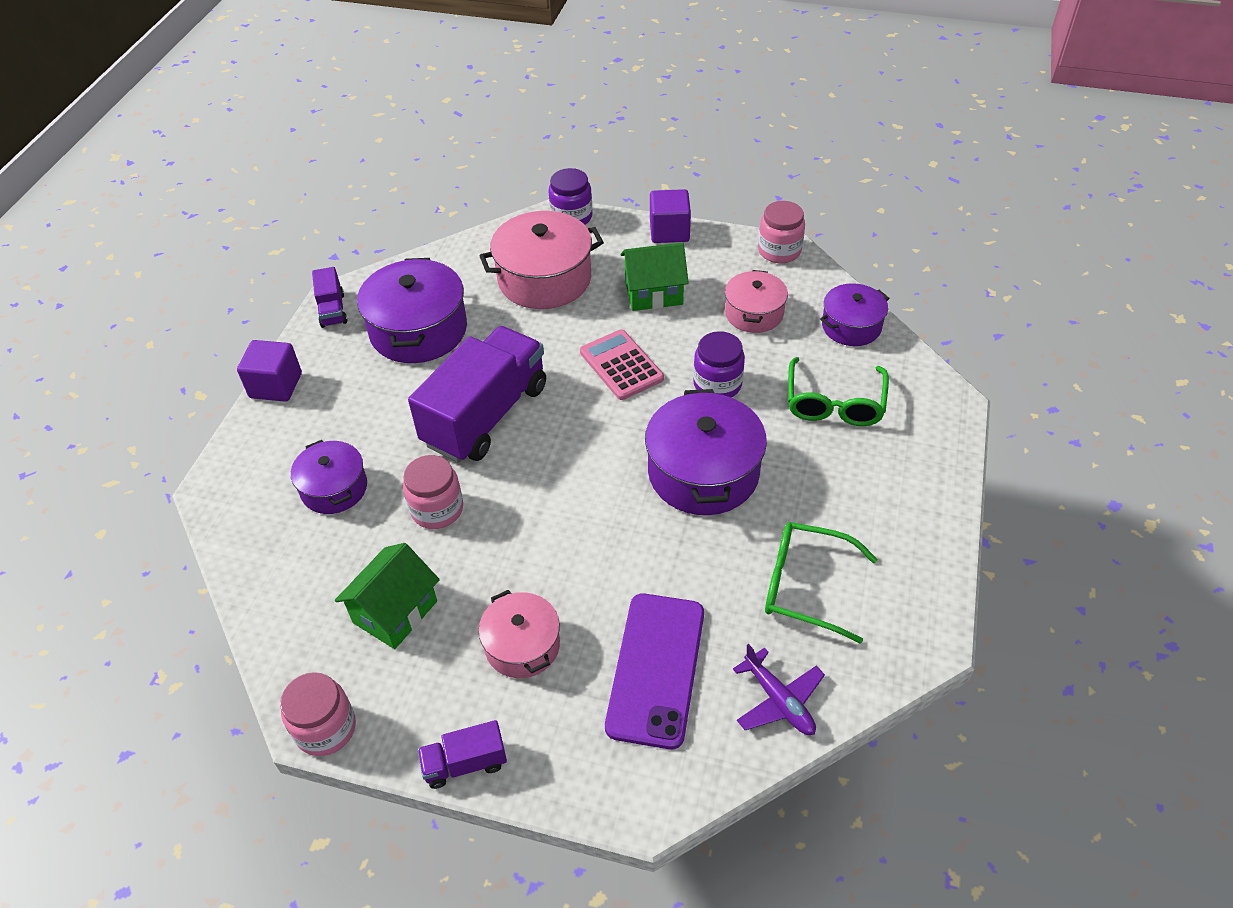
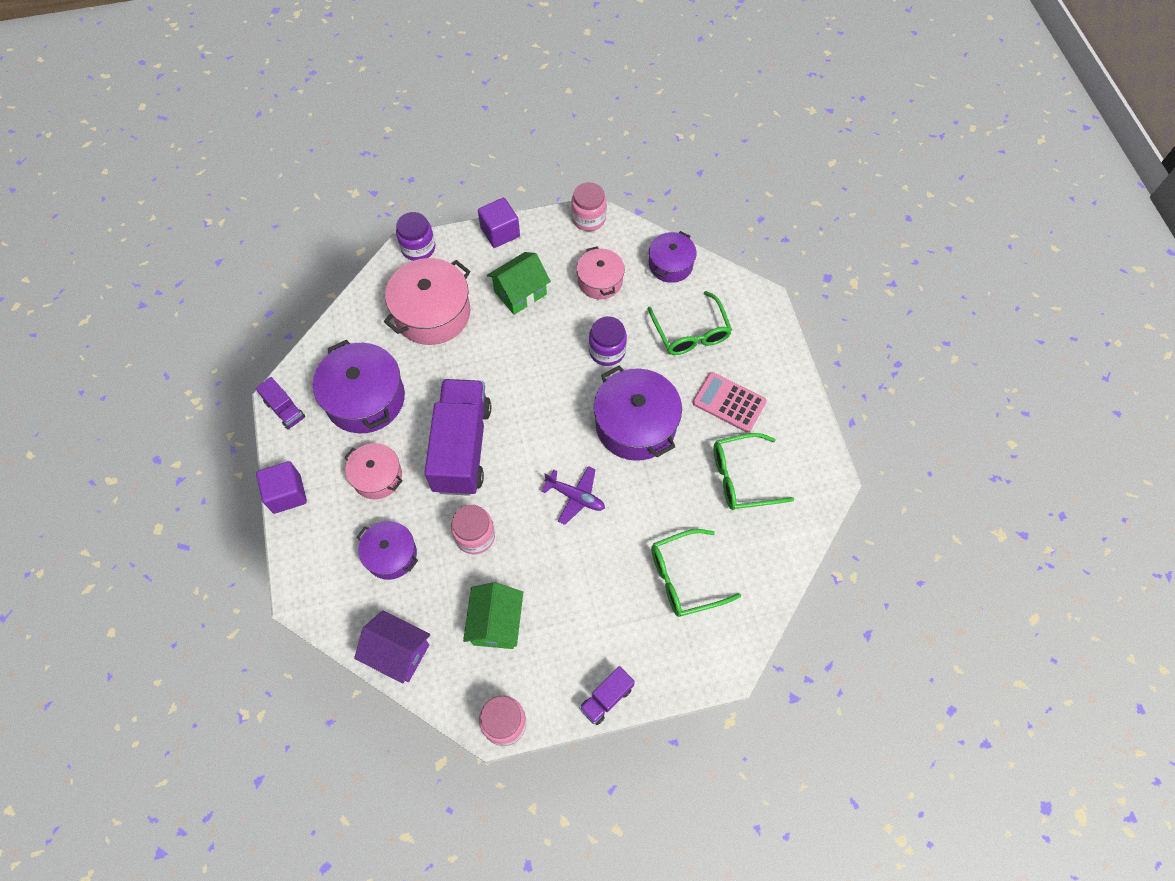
camera: 30 degrees left, 15 degrees up
pink pot [479,590,560,678] -> pink pot moved to [344,443,403,499]
pink calculator [580,330,664,400] -> pink calculator moved to [693,372,767,432]
purple phone [605,593,704,749] -> green glasses [651,529,741,617]
purple plane [733,644,825,735] -> purple plane moved to [541,466,605,525]
none -> purple house [354,610,430,684]

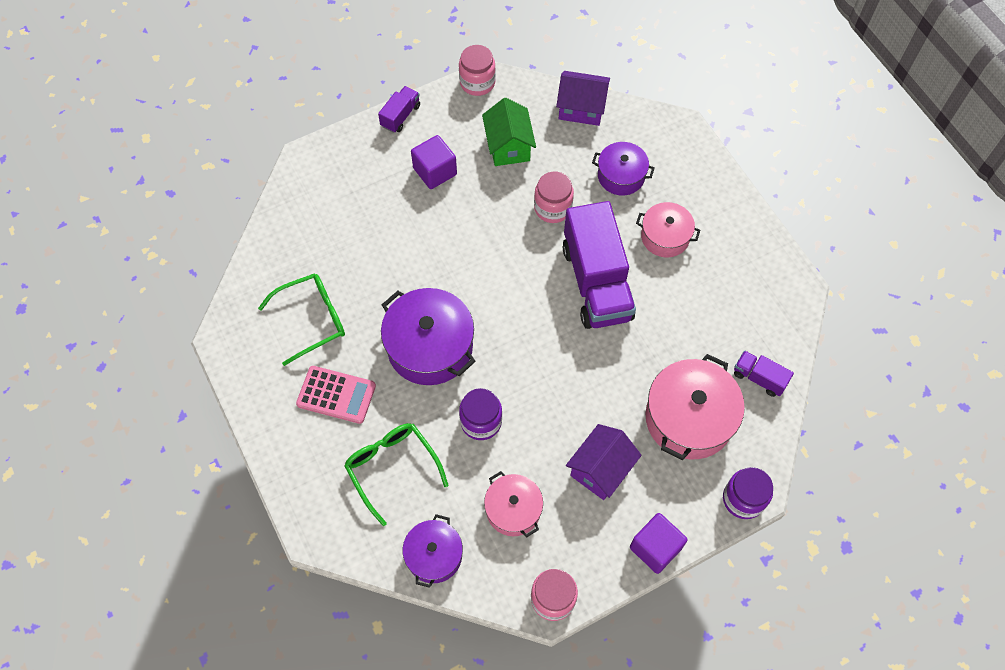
camera: 165 degrees right, 0 degrees up
purple truck [256,377,305,429] -> purple truck moved to [734,350,794,397]
purple cube [256,461,307,514] -> purple cube moved to [411,135,457,189]
purple pot [313,340,405,433] -> none
green house [487,252,551,315] -> purple house [566,424,642,500]
purple plane [541,466,605,525] -> none
green glasses [651,529,741,617] -> none

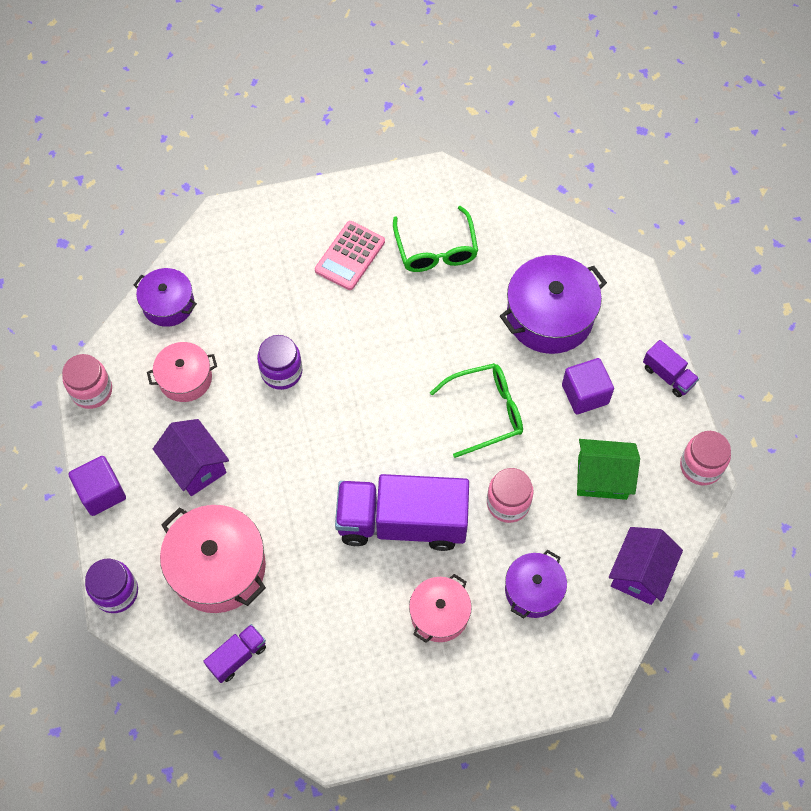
camera: 105 degrees right, 0 degrees up
green glasses [344,423,449,526] -> green glasses moved to [430,363,523,458]
purple pot [381,288,475,385] -> purple pot moved to [500,255,607,354]

